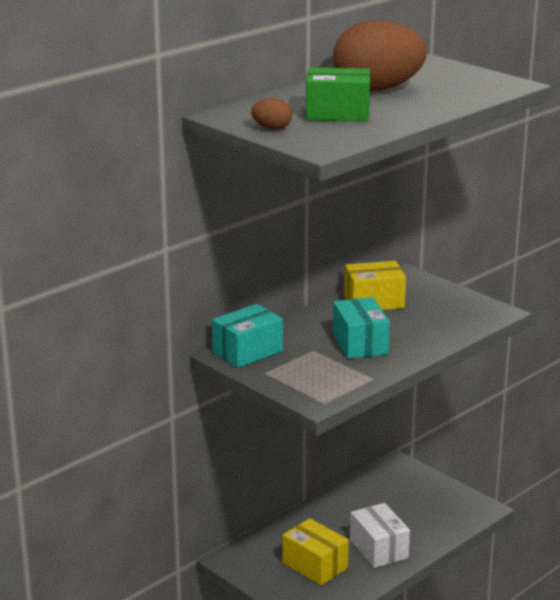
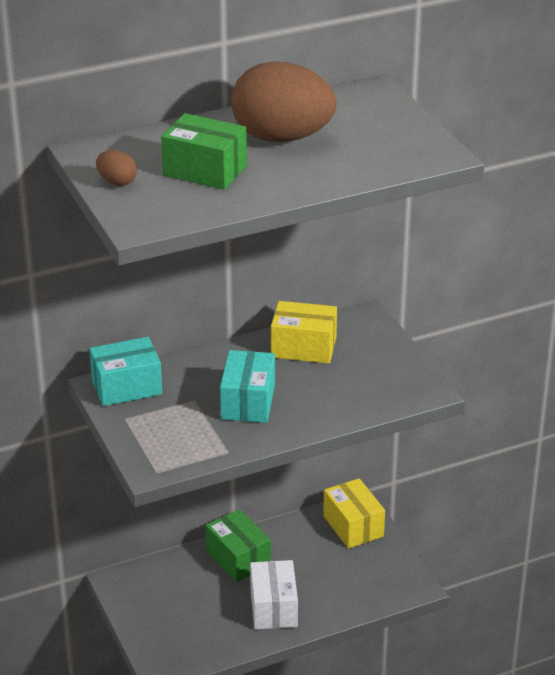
camera: 20 degrees right, 10 degrees up
yellow box [283,518,349,585] -> yellow box moved to [323,478,385,549]
none -> green box [205,509,271,583]

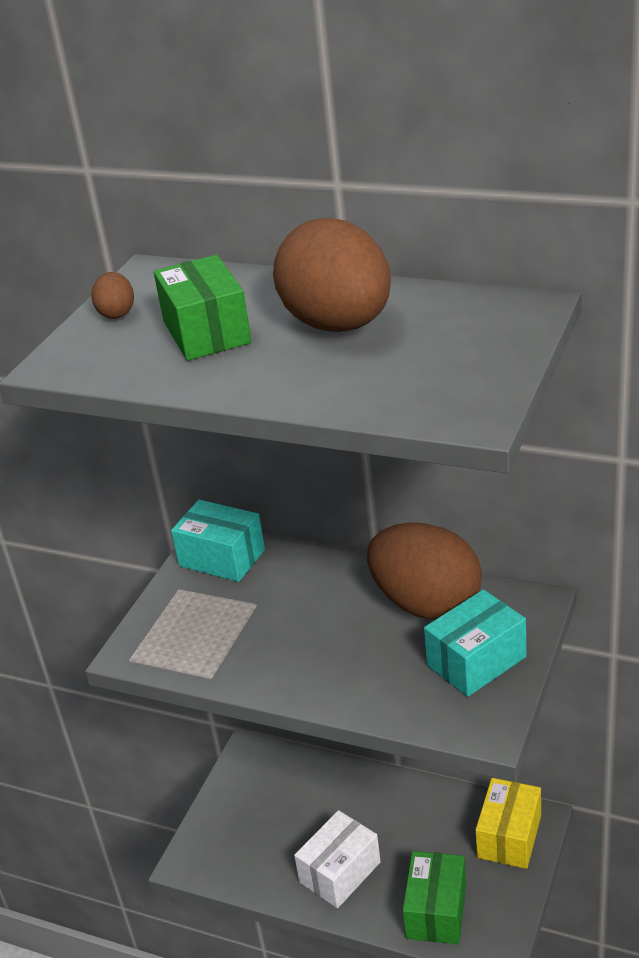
camera: 50 degrees right, 0 degrees up
green box [205,509,271,583] -> green box moved to [403,851,466,944]
turquoise box [220,350,275,423] -> turquoise box moved to [424,589,527,697]
yellow box [271,301,337,364] -> brown egg [367,523,482,620]

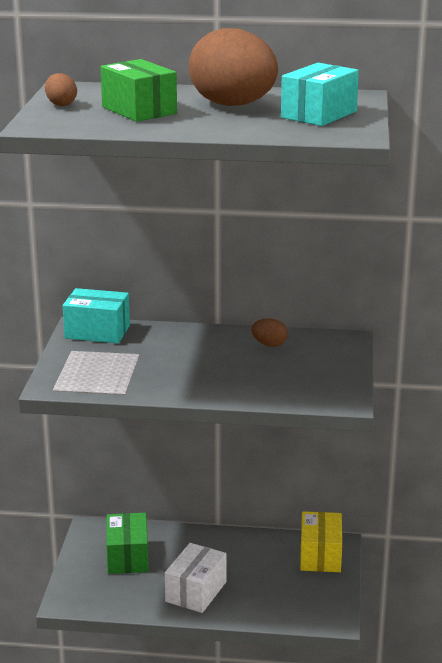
camera: 20 degrees left, 10 degrees down
brown egg [367,523,482,620] -> brown egg [251,318,288,347], size x0.41
green box [403,851,466,944] -> green box moved to [107,513,149,574]
turquoise box [424,589,527,697] -> turquoise box moved to [281,63,359,126]

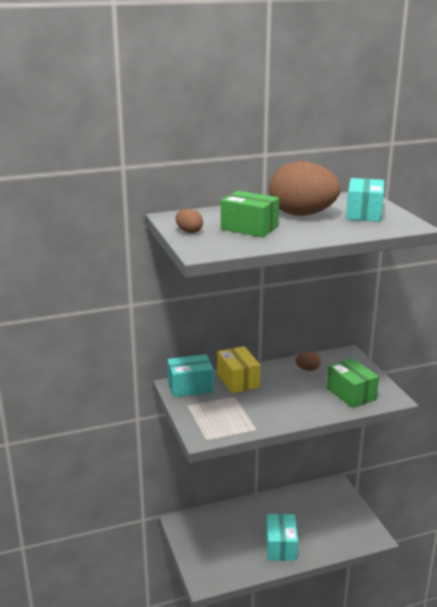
camera: 25 degrees left, 0 degrees up
green box [107,513,149,574] -> green box moved to [327,358,379,408]
white box [165,543,226,613] -> turquoise box [266,514,298,561]
yellow box [300,511,342,572] -> yellow box moved to [217,346,260,393]

